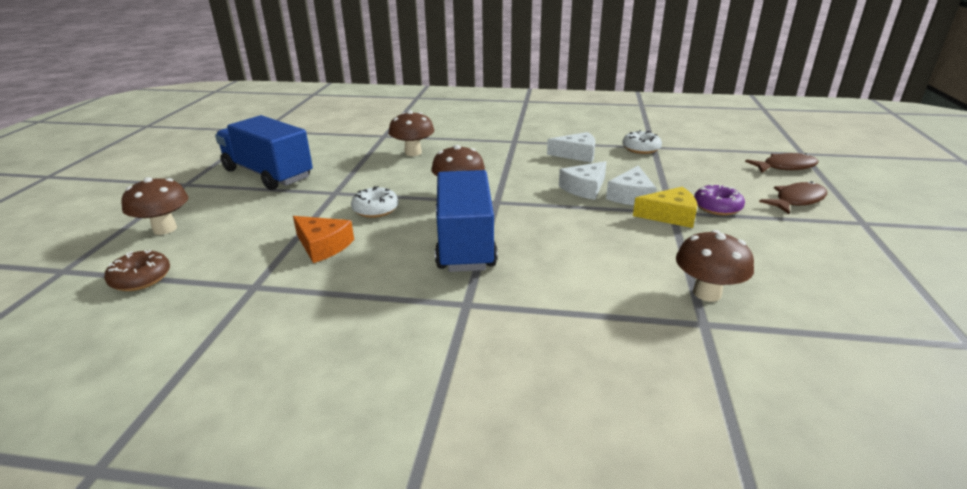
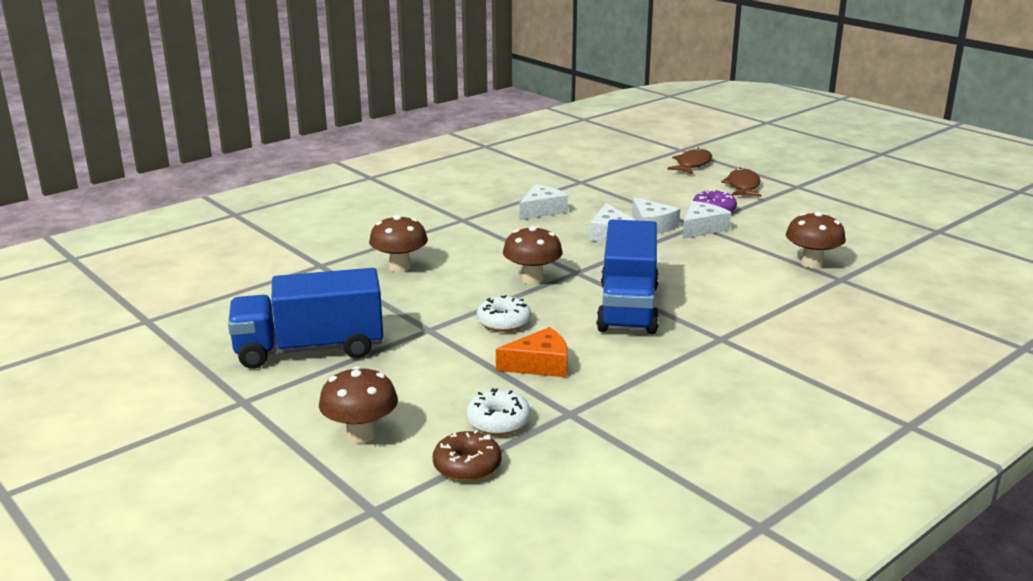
camera: 50 degrees left, 5 degrees down
blue truck [435,170,498,272] -> blue truck turned 120 degrees counterclockwise [596,219,659,334]
white donut [622,130,662,154] -> white donut moved to [466,388,531,435]
yellow cheese [633,187,697,228] -> white cheese [683,201,731,239]

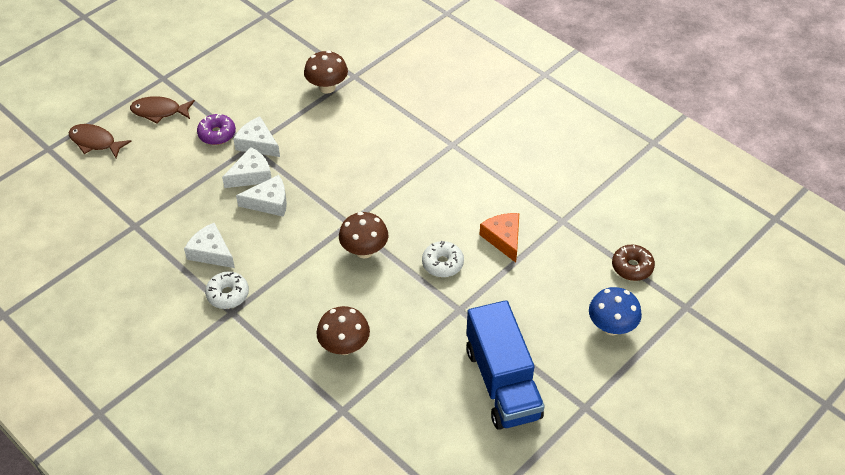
camera: 95 degrees left, 25 degrees up
brown mushroom [319,366,398,444] -> blue mushroom [589,287,642,335]
white donut [466,388,531,435] -> white donut moved to [205,271,249,309]
blue truck [596,219,659,334] -> none

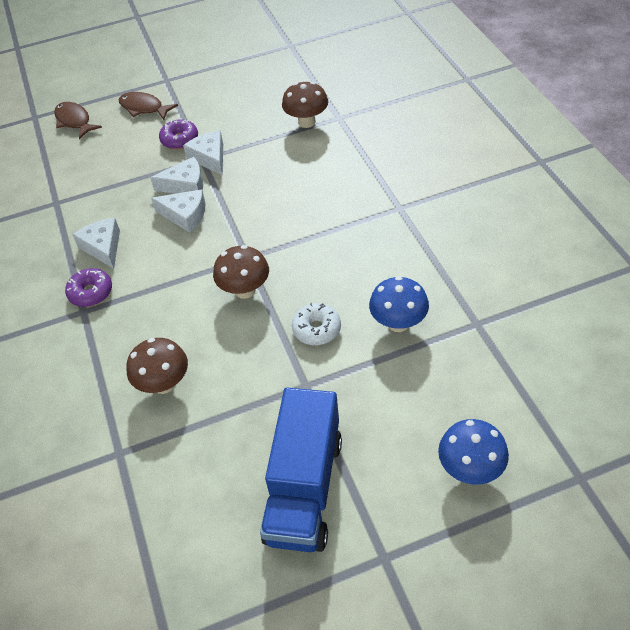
camera: 30 degrees right, 0 degrees up
white donut [205,271,249,309] -> purple donut [65,268,112,307]
orange cheese [480,213,519,263] -> blue mushroom [369,276,429,332]
brown donut [612,245,655,281] -> none

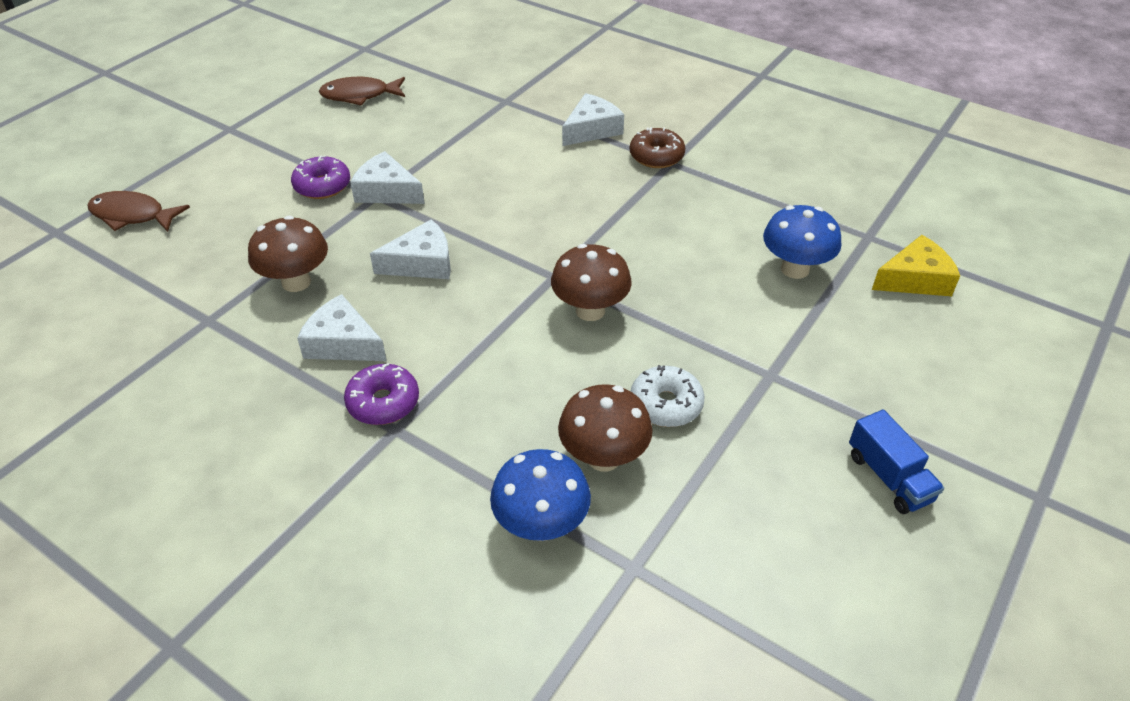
camera: 40 degrees left, 5 degrees down
brown fish [119,92,178,120] -> brown fish moved to [319,77,405,106]
white cheese [150,157,203,194] -> white cheese moved to [562,93,624,146]
blue truck [260,388,342,552] -> blue truck [849,409,944,514], size x0.48
brown mushroom [282,82,328,128] -> brown mushroom moved to [248,216,328,292]
white donut [292,303,341,345] -> white donut moved to [631,365,705,427]
blue mushroom [438,419,509,485] -> blue mushroom moved to [490,449,591,541]
none -> brown donut [630,127,685,168]
none -> yellow cheese [872,235,960,296]

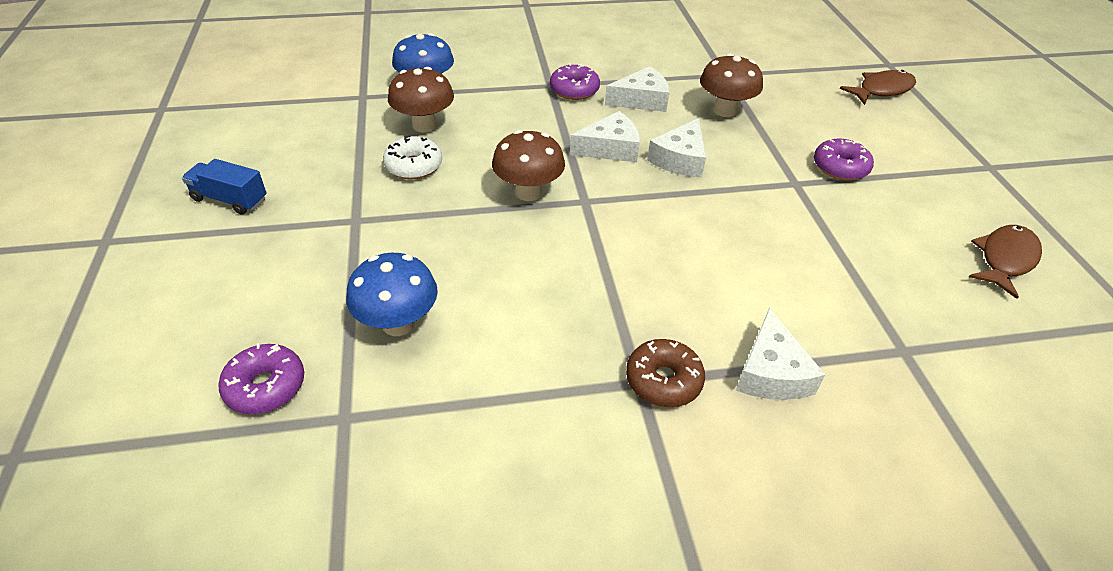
camera: 135 degrees right, 0 degrees up
white cheese [350,151,425,204] -> white cheese moved to [570,111,640,162]
yellow cheese [872,235,960,296] -> purple donut [218,343,304,414]

